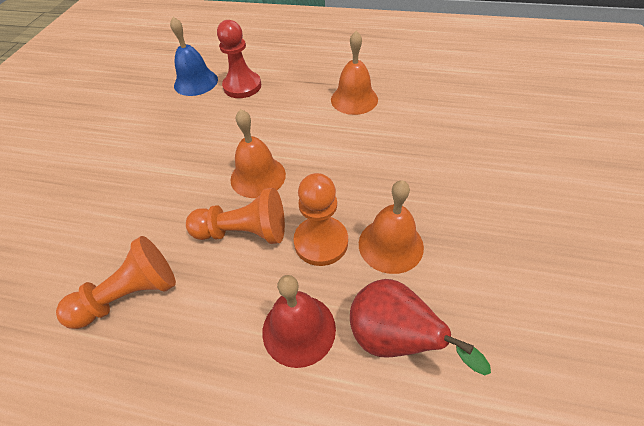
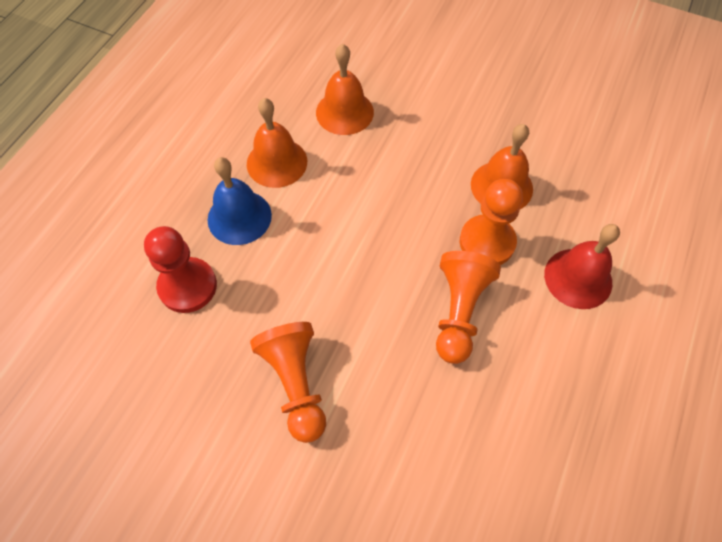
camera: 80 degrees left, 10 degrees up
orange pawn [56,236,176,329] -> orange pawn moved to [250,322,326,443]
blue bell [170,17,218,96] -> blue bell moved to [207,157,272,245]
orange bell [230,109,286,198] -> orange bell moved to [316,44,374,135]
red pear [350,279,491,375] -> none

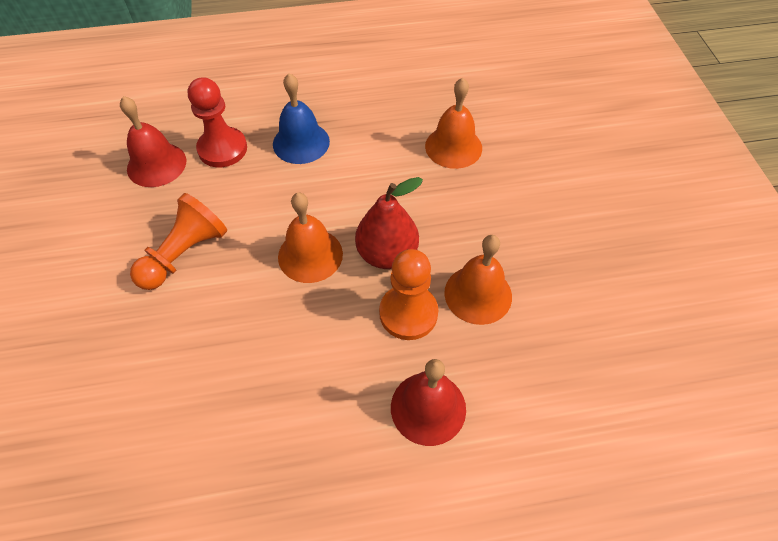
camera: 55 degrees right, 5 degrees down
orange bell [247,98,307,188] -> orange bell moved to [278,192,343,283]
orange pawn [436,251,501,364] -> none
none -> red bell [120,96,186,187]
none -> red pear [355,177,423,269]

